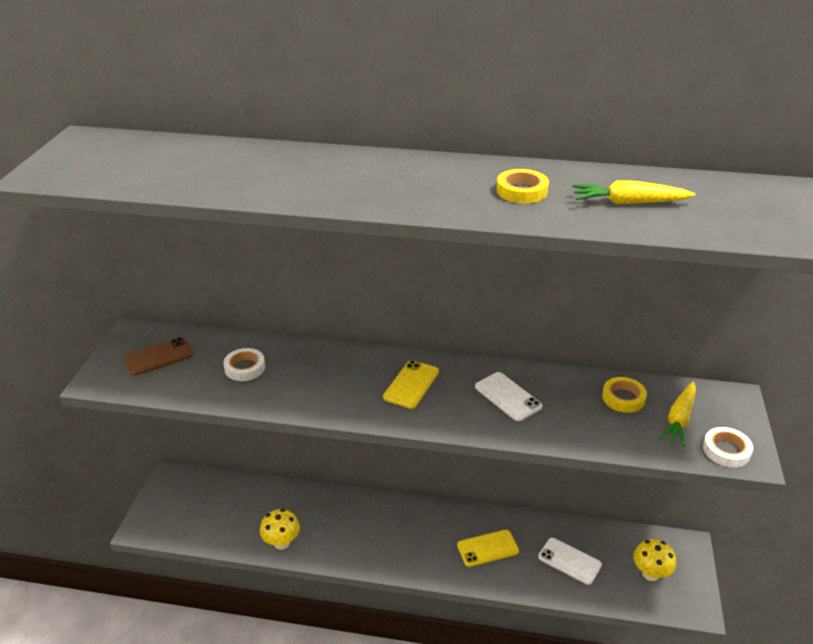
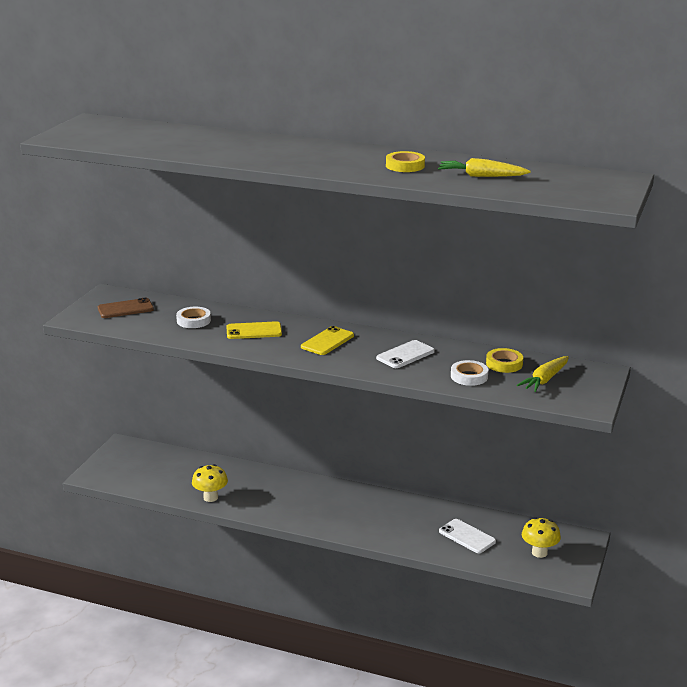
camera: 10 degrees right, 10 degrees down
yellow phone [457,530,519,567] -> yellow phone moved to [226,321,282,339]
white phone [475,372,542,421] -> white phone turned 75 degrees clockwise [376,340,435,368]
white tape [703,427,753,467] -> white tape moved to [451,360,488,386]

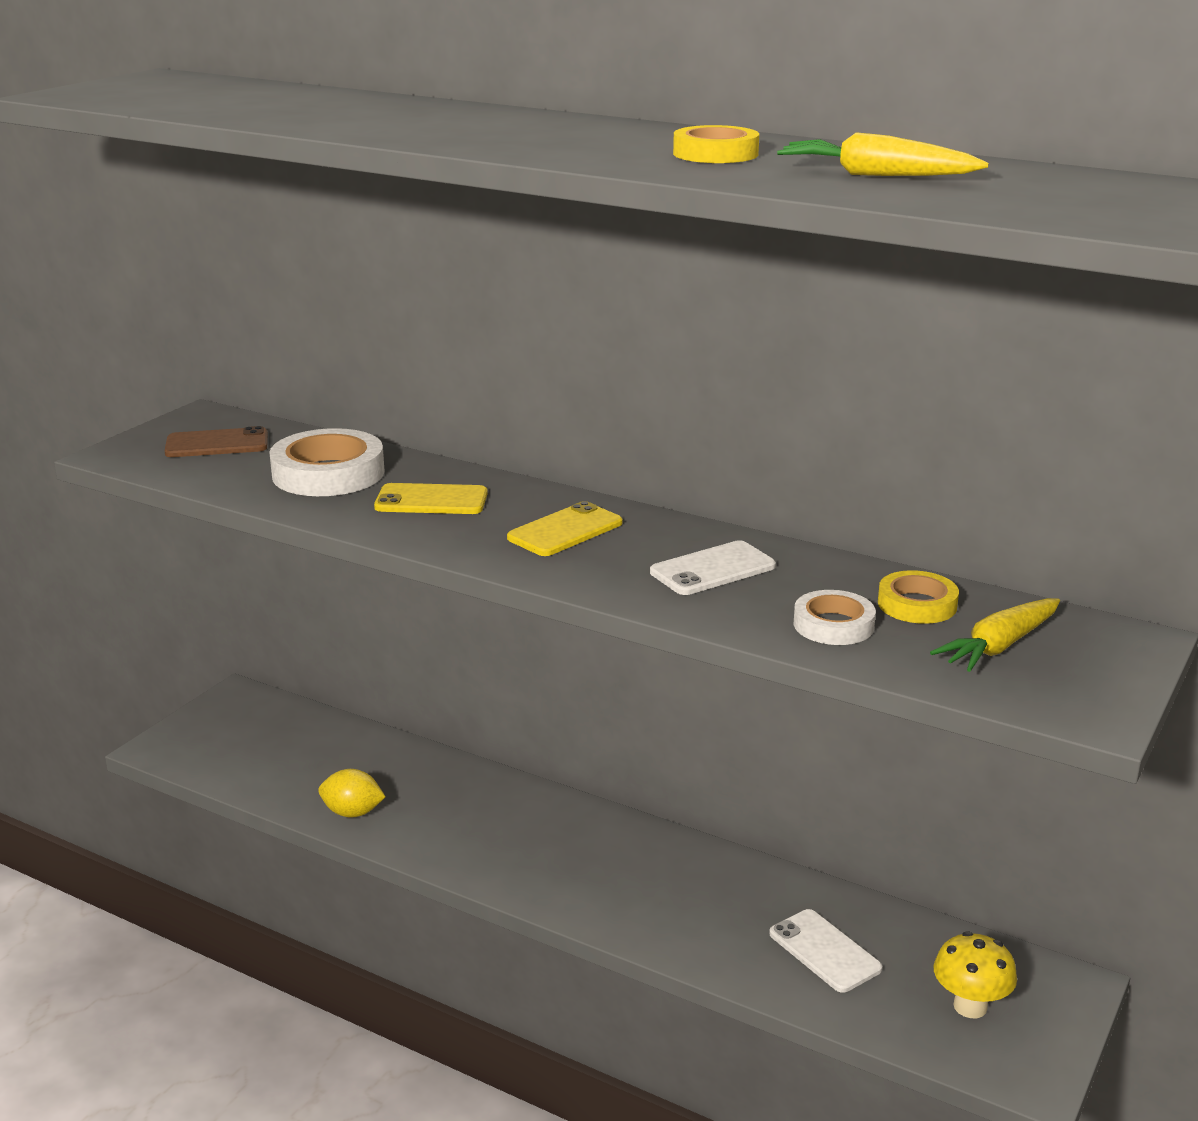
camera: 10 degrees right, 0 degrees up
white tape [176,307,211,328] -> white tape [269,428,384,496], size x1.70
yellow mushroom [192,464,228,502] -> yellow lemon [318,769,385,818]

